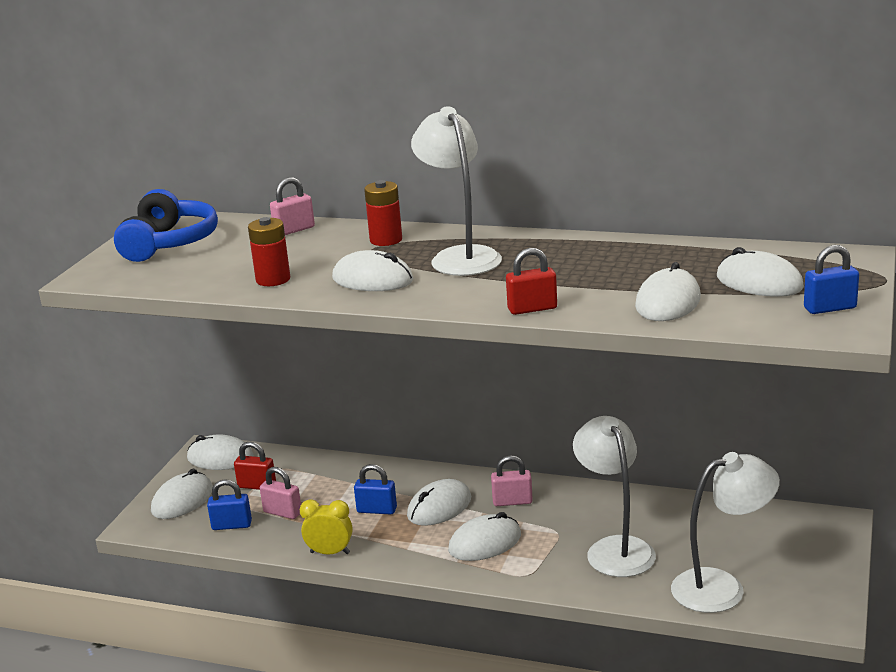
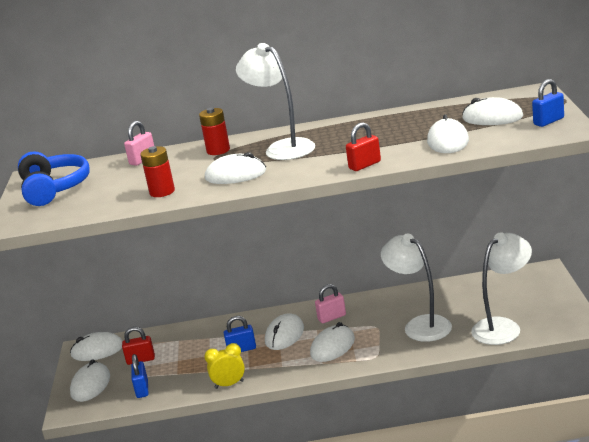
camera: 20 degrees left, 0 degrees up
blue padlock [207,479,252,530] -> blue padlock turned 75 degrees counterclockwise [131,354,148,398]
pink padlock [260,467,301,519] -> none

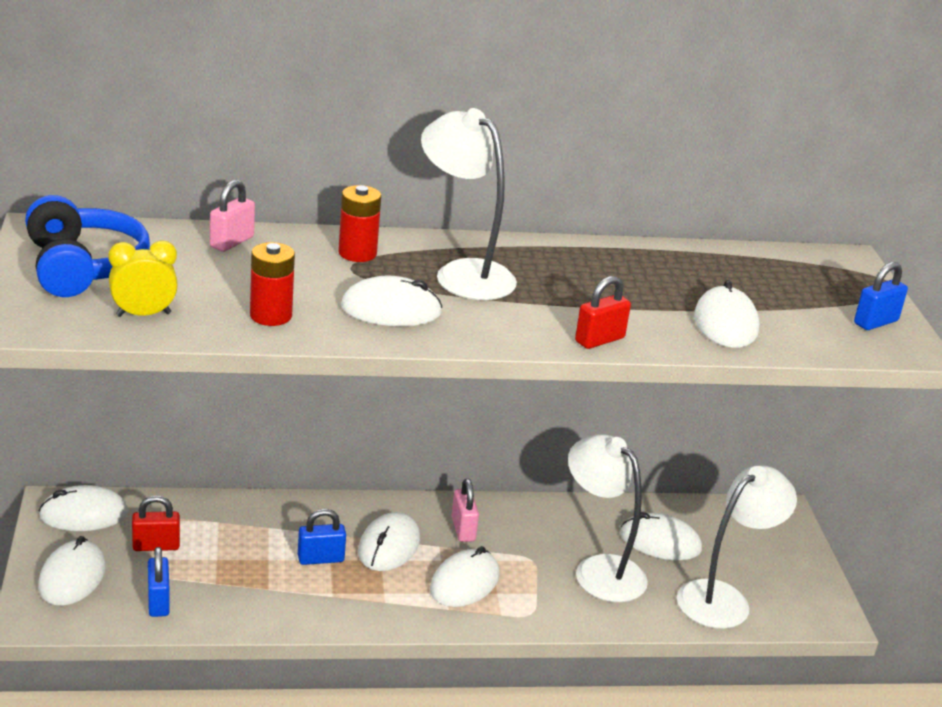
camera: 10 degrees left, 5 degrees up
yellow clock [204,343,245,389] -> yellow clock moved to [108,240,178,317]
pink padlock [315,284,346,323] -> pink padlock turned 75 degrees counterclockwise [451,478,479,542]
white mouse [462,97,523,125] -> white mouse moved to [620,512,702,560]

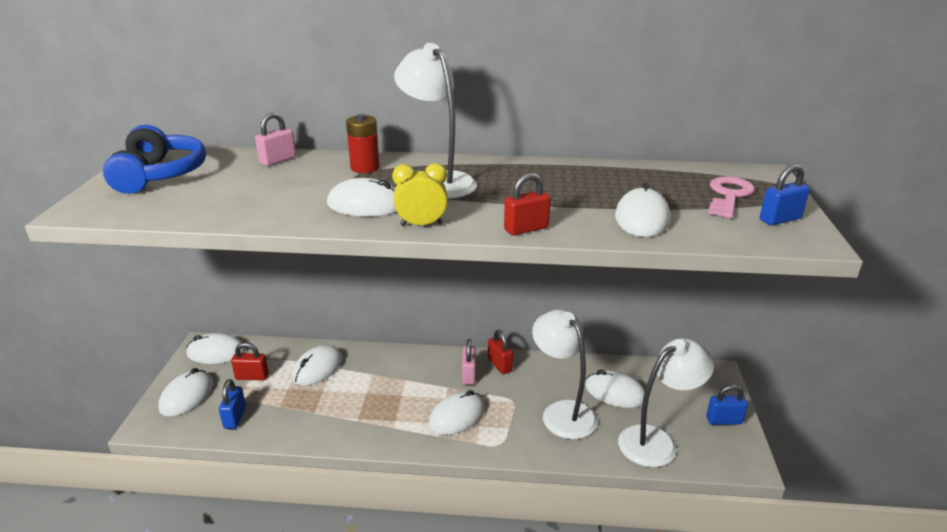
camera: 15 degrees right, 0 degrees up
yellow clock [108,240,178,317] -> yellow clock moved to [392,163,448,226]
red battery [250,242,295,326] -> none
blue padlock [298,509,346,565] -> blue padlock moved to [706,384,748,425]
white mouse [358,512,420,571] -> white mouse moved to [292,345,342,386]
none -> red padlock [488,330,513,374]
none -> pink key [708,176,755,218]

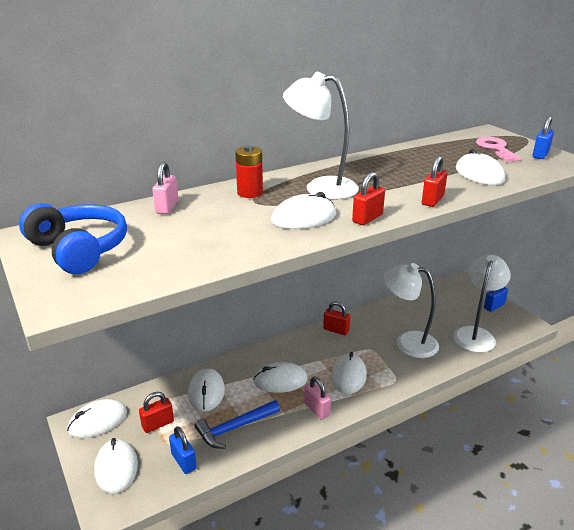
camera: 35 degrees left, 0 degrees up
yellow clock [392,163,448,226] -> red padlock [352,172,385,225]
pink padlock [462,339,476,385] -> pink padlock moved to [304,377,331,420]
white mouse [585,370,645,408] -> white mouse moved to [253,362,308,393]
none -> blue hammer [195,400,280,449]

